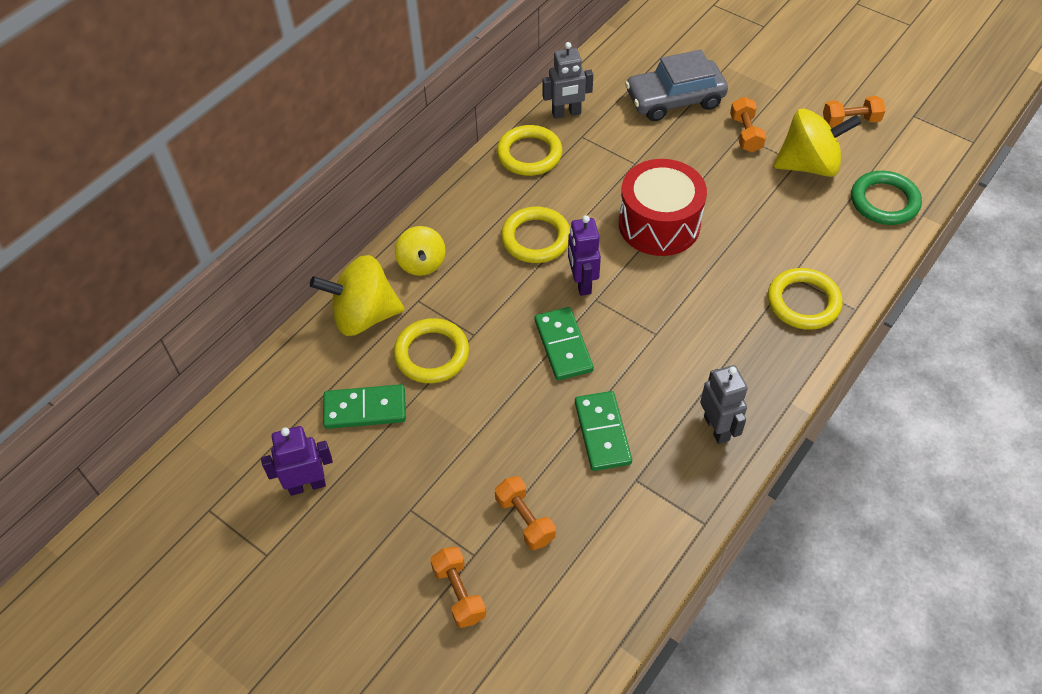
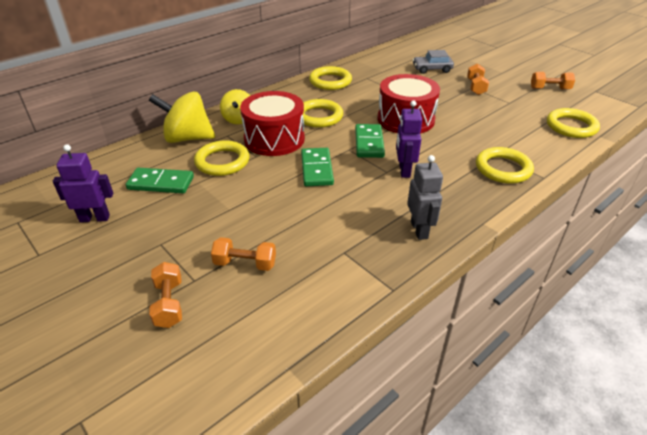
camera: 10 degrees right, 15 degrees down
orange dumbbell [495,476,556,550] -> orange dumbbell turned 60 degrees counterclockwise [211,237,276,271]
grey robot [542,42,593,119] -> none
purple robot [568,215,601,296] -> purple robot moved to [396,100,422,178]
green domino [575,391,632,471] -> green domino moved to [355,124,385,158]
grey car [625,50,728,121] -> grey car [412,50,454,74], size x0.63
yellow spinning top [773,109,861,177] -> none
green ring [851,171,922,225] -> yellow ring [547,108,600,138]
none -> red drum [240,91,305,156]

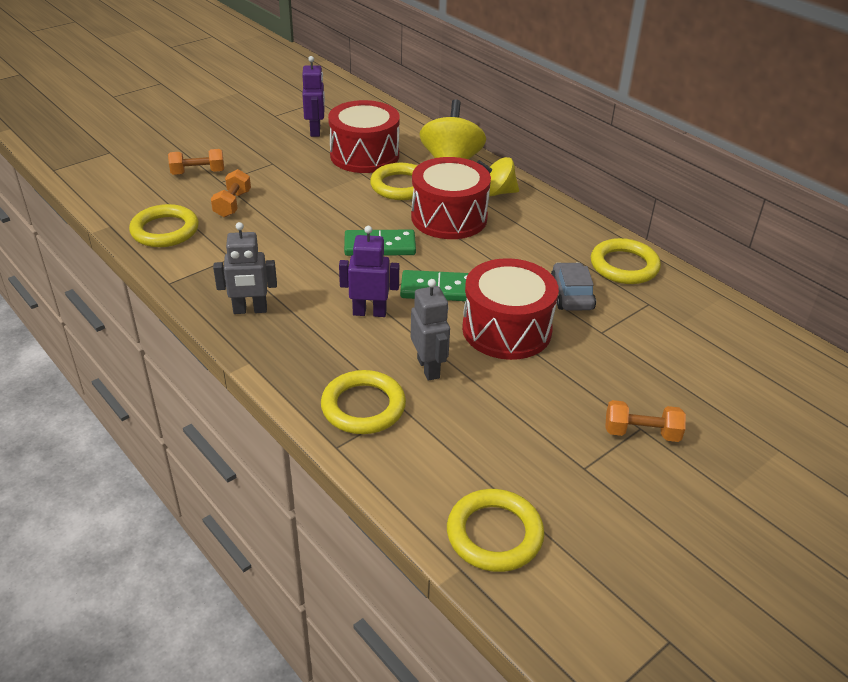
camera: 90 degrees right, 0 degrees up
green domino [126,168,194,194] -> red drum [328,100,400,173]
yellow ring [303,99,343,128] -> yellow ring moved to [129,204,199,247]
grey car [412,50,454,74] -> grey car moved to [551,262,596,311]
orange dumbbell [531,72,575,90] -> none
none -> grey robot [411,279,450,381]

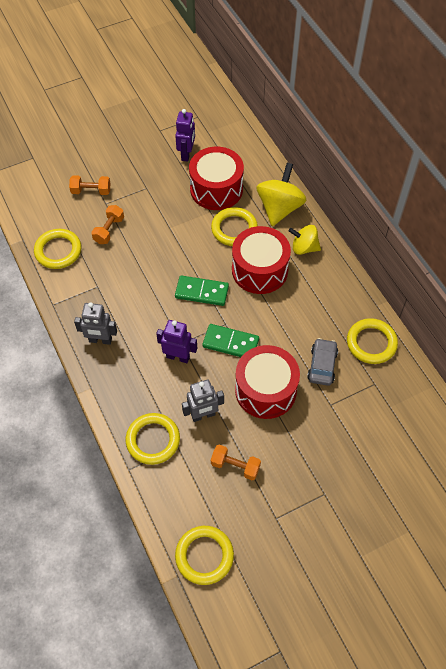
camera: 15 degrees right, 20 degrees up
grey robot [411,279,450,381] -> grey robot turned 75 degrees clockwise [182,379,224,422]
orange dumbbell [605,400,686,442] -> orange dumbbell moved to [211,444,261,480]

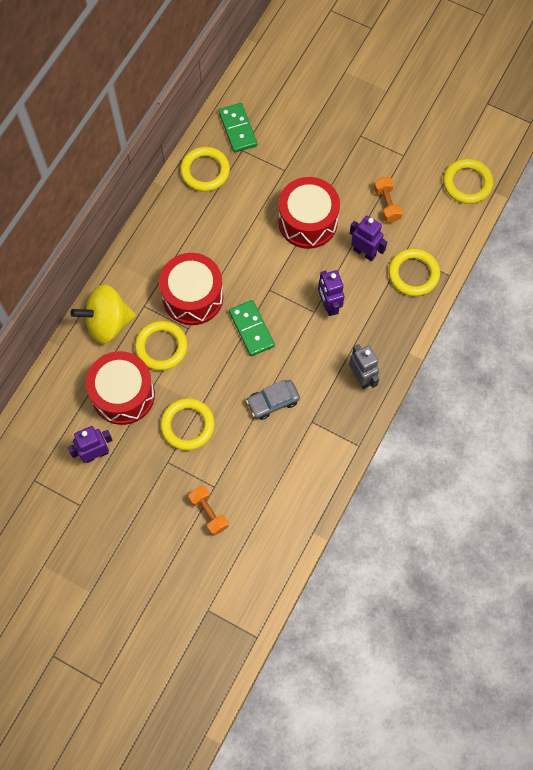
camera: 125 degrees left, 10 degrees up
yellow ring [34,229,81,269] -> yellow ring moved to [160,398,215,450]
orange dumbbell [91,205,124,244] -> none
grey robot [182,379,224,422] -> purple robot [350,215,387,261]
green domino [202,324,259,357] -> green domino moved to [219,103,257,153]
yellow spinning top [289,225,321,255] -> none
grey car [307,338,338,386] -> grey car moved to [246,380,300,420]

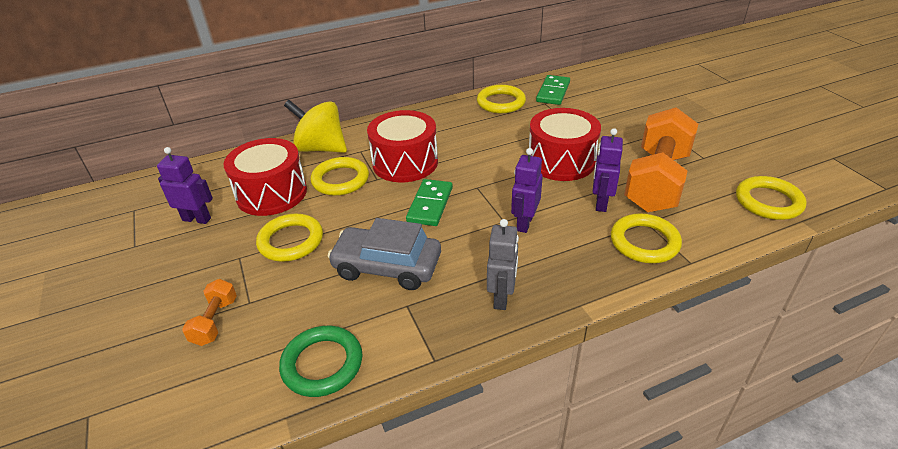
camera: 40 degrees right, 30 degrees down
grey car [246,380,300,420] -> grey car [328,218,441,290], size x1.60
purple robot [350,215,387,261] -> purple robot turned 150 degrees counterclockwise [593,128,623,212]
orange dumbbell [374,177,403,222] -> orange dumbbell [624,107,698,212], size x2.28
none -> green ring [279,326,362,397]

